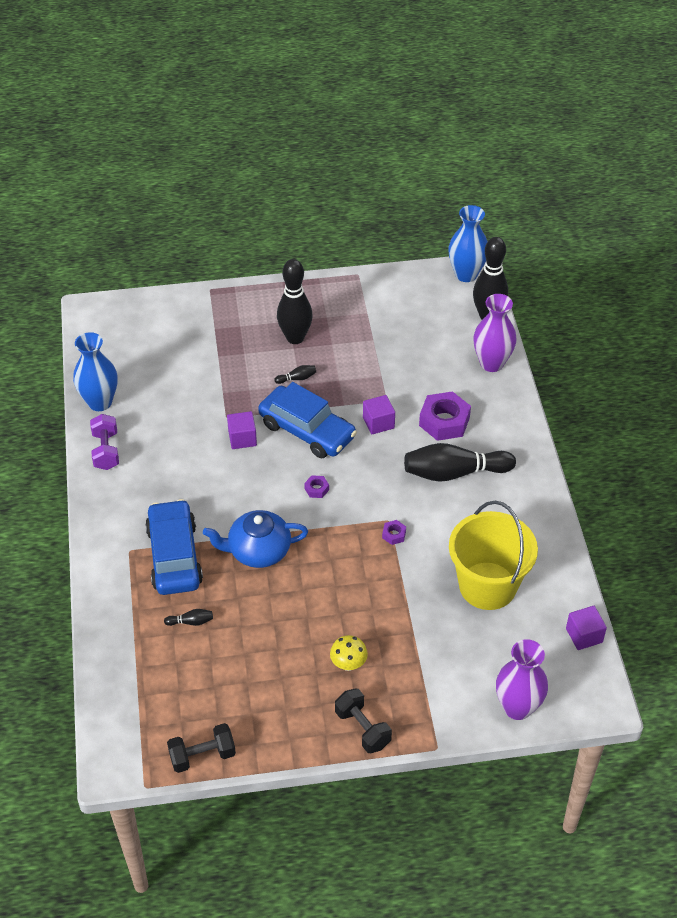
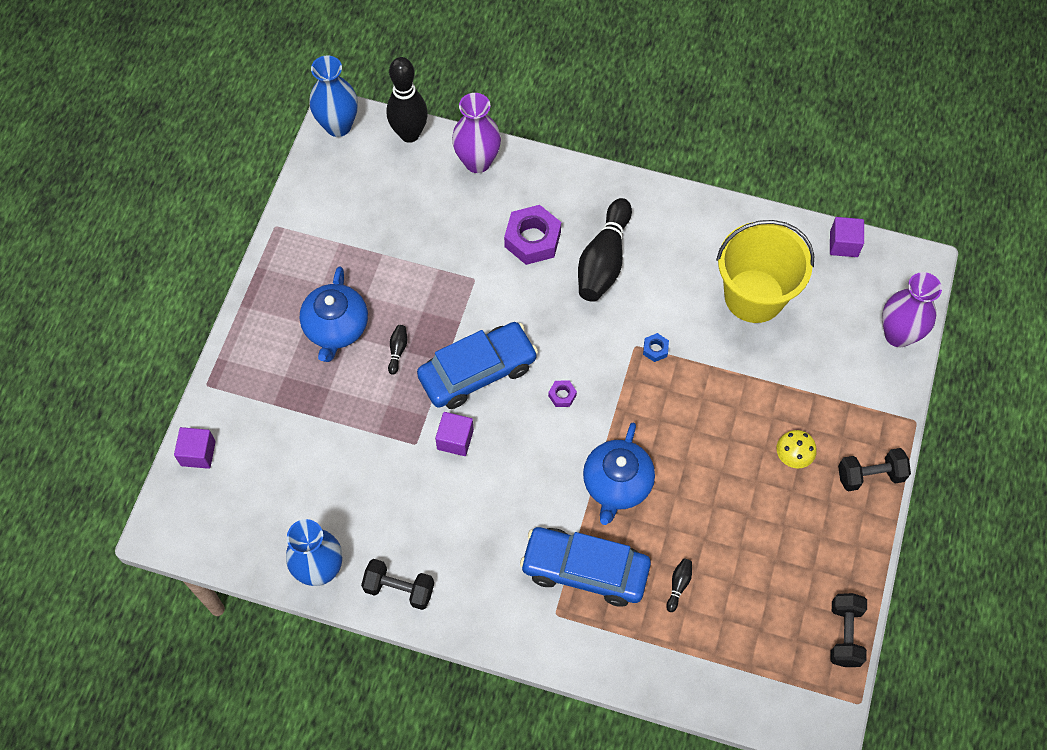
camera: 65 degrees left, 15 degrees up
purple dumbbell [90,414,119,470] -> black dumbbell [361,559,434,610]
black bowling pin [277,259,313,344] -> blue teapot [300,266,368,362]
purple cube [363,395,395,434] -> purple cube moved to [174,427,216,469]
purple nut [382,520,406,545] -> blue nut [643,333,669,362]

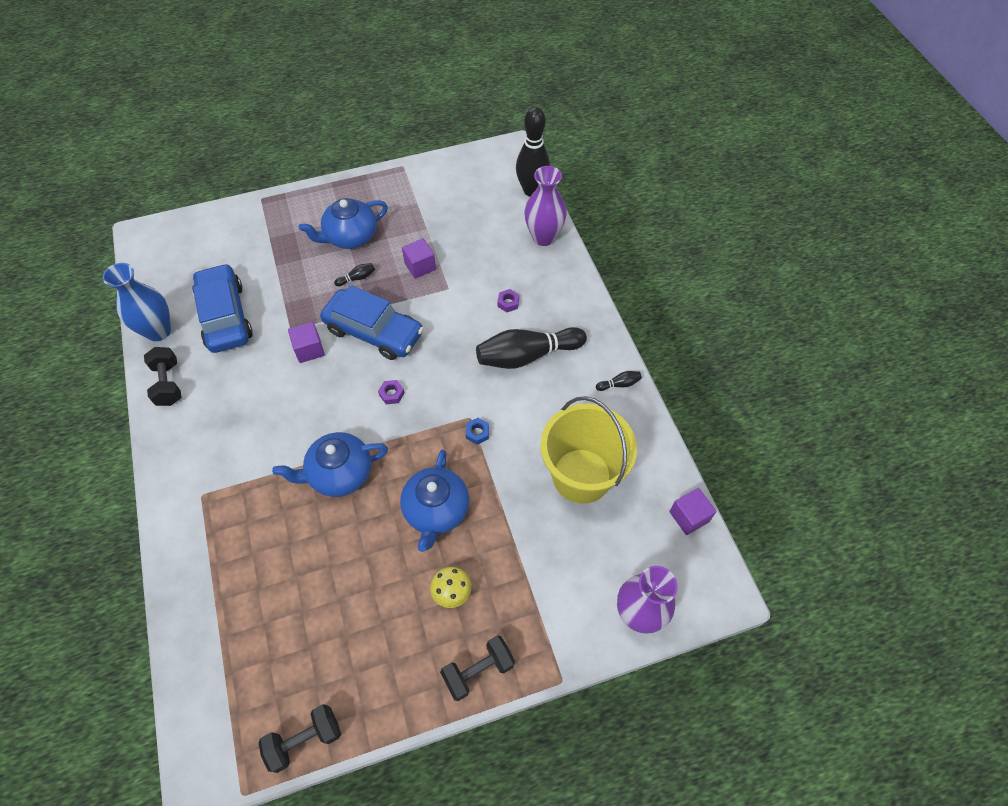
camera: 55 degrees right, 5 degrees down
purple cube [174,427,216,469] -> purple cube moved to [402,238,436,279]
blue vase [309,55,358,137] -> none
purple nut [504,205,561,265] -> purple nut [497,289,519,312], size x0.46
blue car [520,527,651,606] -> blue car moved to [193,263,253,353]
black bowling pin [666,558,692,612] -> black bowling pin moved to [596,371,642,391]
black dumbbell [838,448,911,491] -> black dumbbell turned 75 degrees counterclockwise [440,636,515,701]
none -> blue teapot [400,450,469,552]

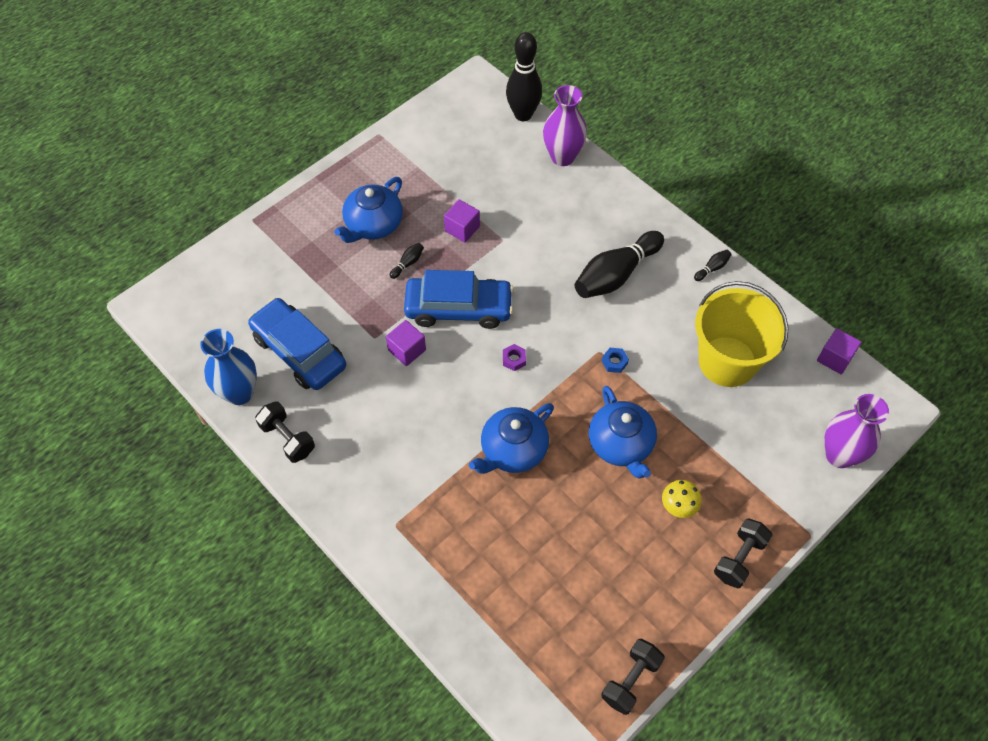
camera: 25 degrees left, 0 degrees up
purple nut [497,289,519,312] -> none

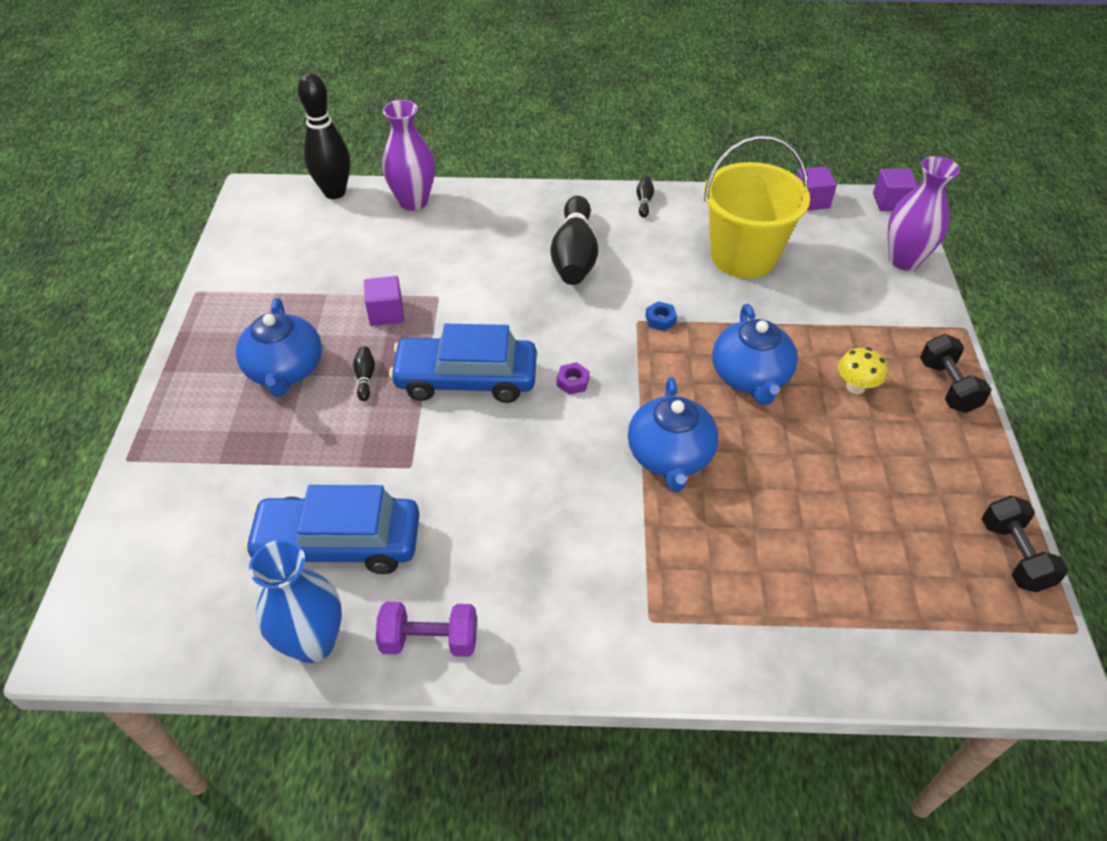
camera: 45 degrees left, 10 degrees down
black dumbbell [255,401,315,463] -> purple dumbbell [376,602,477,657]
purple cube [386,320,426,366] -> purple cube moved to [873,169,918,211]
blue car [404,270,514,329] -> blue car turned 135 degrees counterclockwise [389,324,537,403]
blue teapot [589,386,657,478] -> blue teapot turned 60 degrees clockwise [712,304,798,405]

